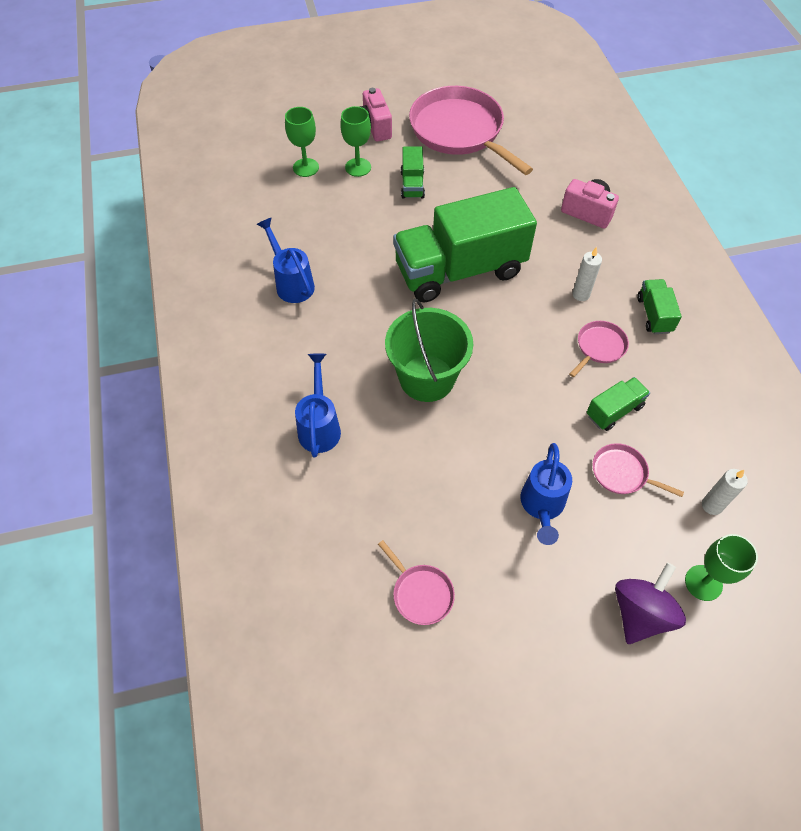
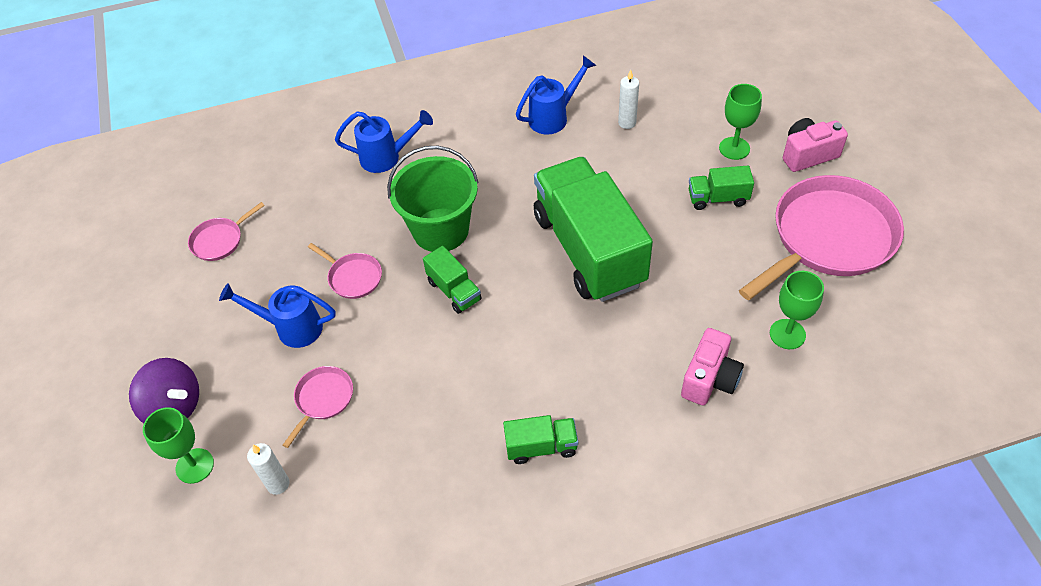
camera: 90 degrees right, 5 degrees down
green goblet [285,107,319,177] -> green goblet moved to [770,271,824,349]
pink pan [569,321,629,377] -> pink pan moved to [308,243,382,299]
white candle [572,247,602,301] -> white candle moved to [618,70,639,129]
green truck [587,377,650,431] -> green truck moved to [423,246,482,314]

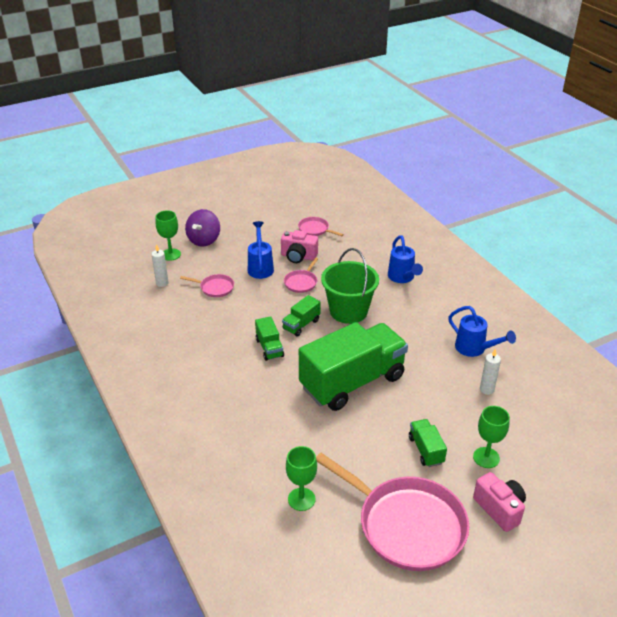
camera: 75 degrees right, 15 degrees down
green truck [503,415,578,464] -> green truck moved to [255,316,284,361]
pink camera [681,328,744,406] -> pink camera moved to [281,230,318,263]

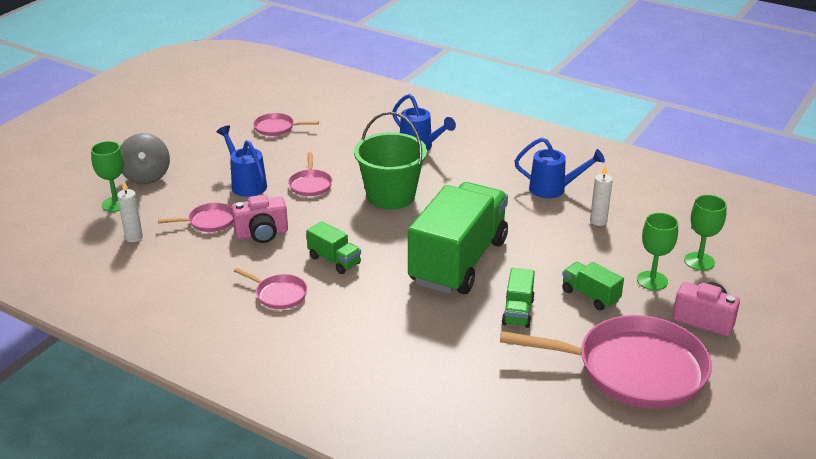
camera: 30 degrees left, 5 degrees down
purple spinning top [185,209,220,247] -> grey spinning top [120,133,170,184]
pink camera [281,230,318,263] -> pink camera moved to [232,195,288,243]
green truck [282,295,321,336] -> green truck moved to [502,268,535,328]
green goblet [286,446,317,511] -> green goblet moved to [684,195,727,271]
none -> pink pan [234,268,307,309]

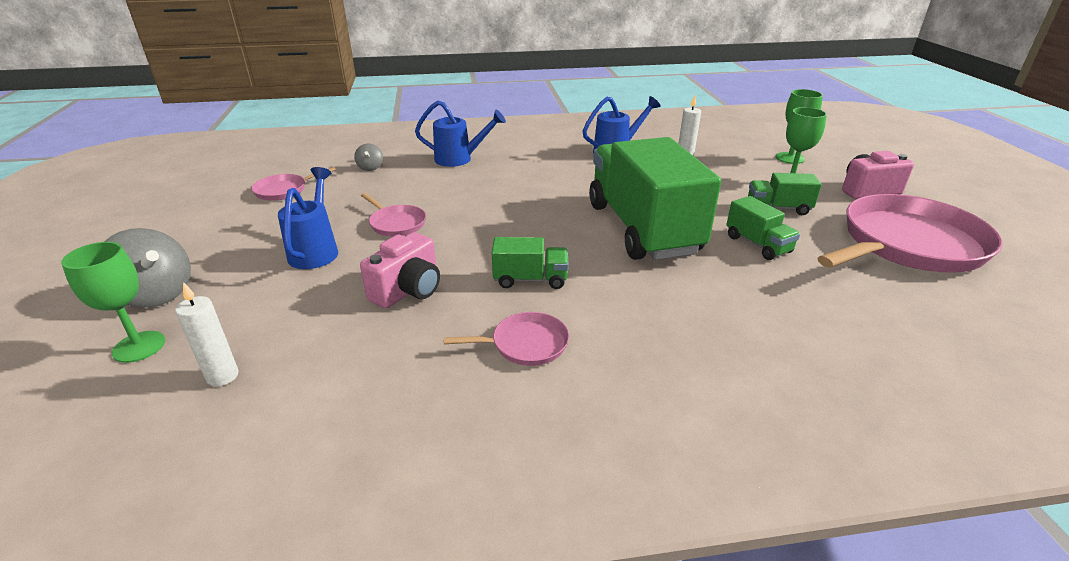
camera: 40 degrees left, 0 degrees up
pink pan [158,203,233,232] -> none
blue watering can [217,125,267,197] -> blue watering can turned 75 degrees clockwise [278,167,338,269]
green bucket [354,112,427,209] -> none
none -> grey spinning top [354,143,383,171]

